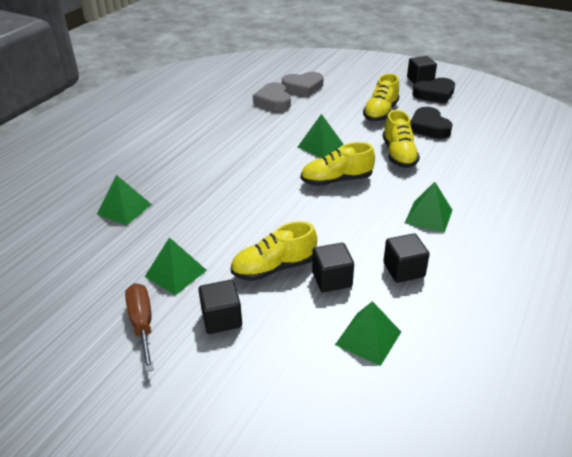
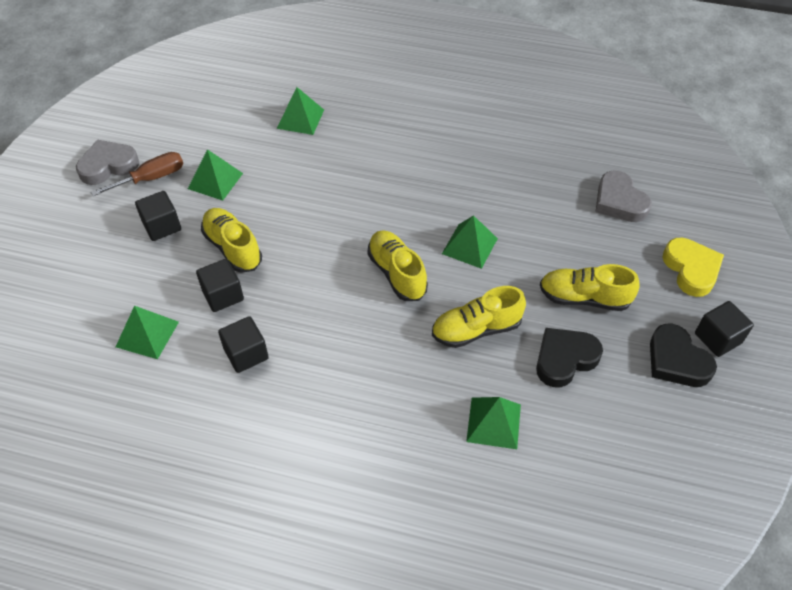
camera: 75 degrees right, 15 degrees up
grey heart [253,82,291,111] -> grey heart moved to [76,139,139,185]
green pyramid [405,182,453,233] -> green pyramid moved to [466,397,521,449]
none -> yellow heart [662,238,724,297]

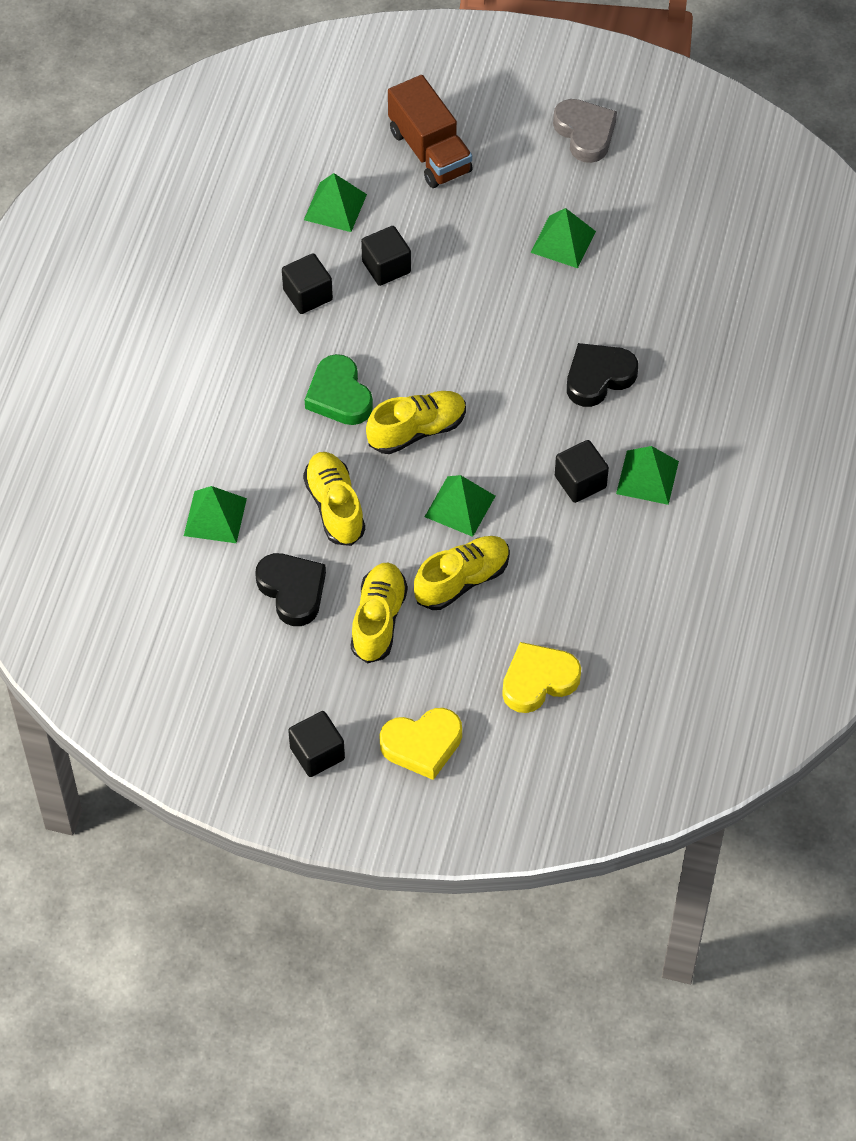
camera: 90 degrees right, 5 degrees up
brown screwdriver [91,152,183,196] -> none
black cube [135,191,181,241] -> black cube moved to [555,440,609,503]
yellow shoe [201,208,262,273] -> yellow shoe moved to [414,536,510,610]
green pyramid [277,87,324,135] -> green pyramid moved to [616,446,679,505]
grey heart [595,171,652,222] -> yellow heart [502,642,581,713]
black heart [650,324,717,387] -> black heart moved to [567,343,638,407]
none -> green heart [305,354,373,425]
none -> brown truck [388,75,473,188]

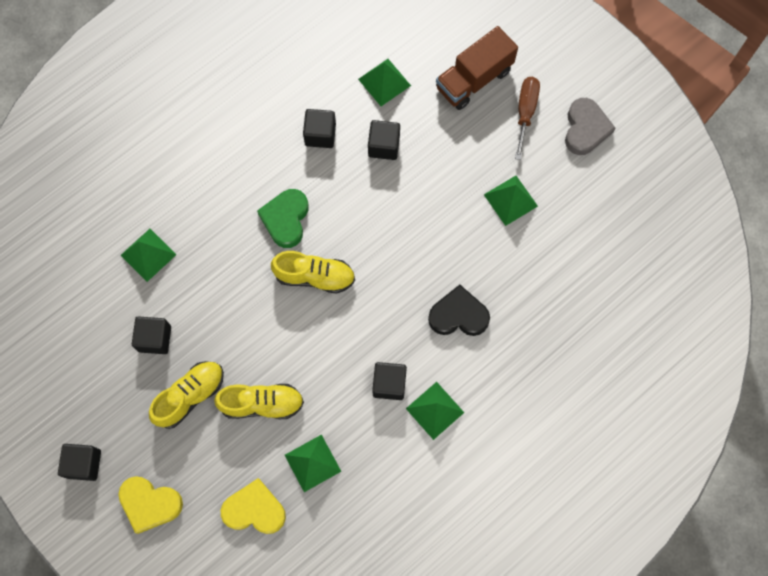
camera: 35 degrees right, 15 degrees up
black heart [255,553,326,626] -> black cube [132,316,171,354]
yellow shoe [303,452,365,546] -> none
brown truck [388,75,473,188] -> brown truck turned 45 degrees clockwise [436,26,518,110]
green pyramid [425,475,495,537] -> green pyramid moved to [285,434,341,492]
none -> brown screwdriver [515,77,540,160]

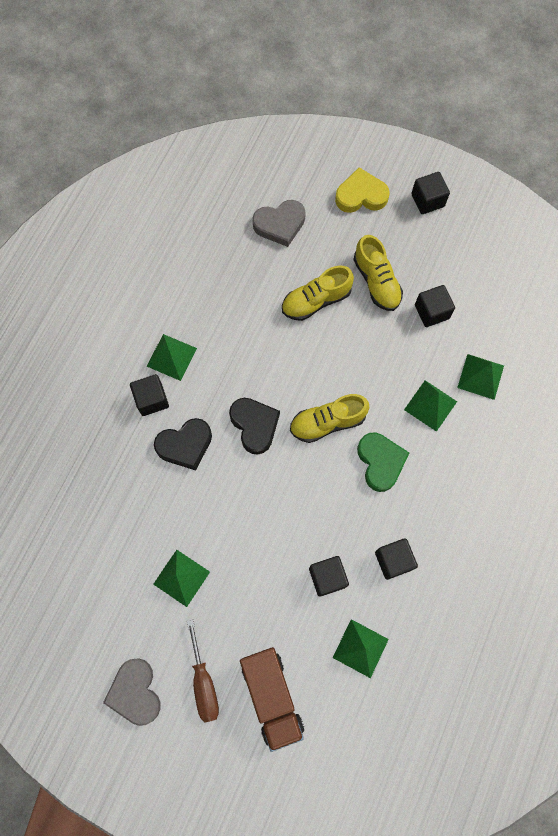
camera: 155 degrees right, 0 degrees up
yellow shoe [149,361,224,429] -> yellow shoe turned 45 degrees counterclockwise [353,235,403,311]
yellow heart [221,478,286,534] -> grey heart [252,200,306,247]
green pyramid [285,434,341,492] -> green pyramid moved to [404,380,457,432]
black cube [372,362,407,400] -> black cube moved to [130,374,169,416]
brown truck [436,26,518,110] -> brown truck turned 135 degrees clockwise [240,647,304,752]
none -> black heart [229,398,280,455]

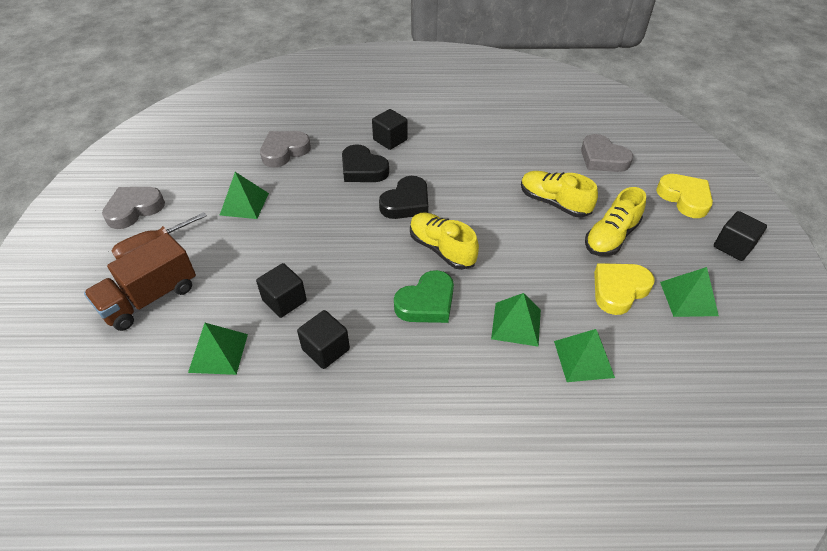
camera: 65 degrees right, 25 degrees down
green pyramid [147,334,197,381] -> green pyramid moved to [660,267,719,317]
black cube [415,285,455,327] -> yellow heart [594,263,654,315]
none -> grey heart [260,131,311,167]

